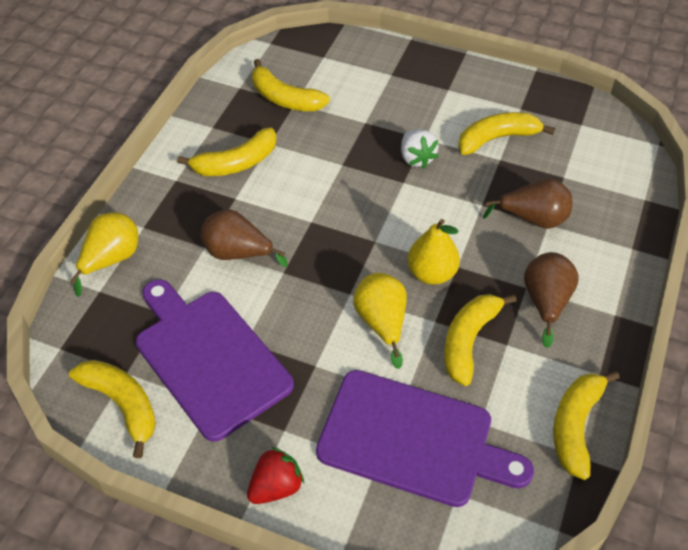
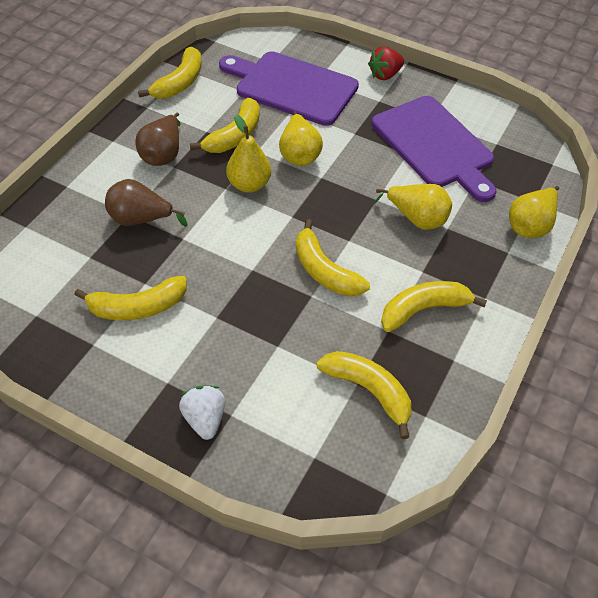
camera: 175 degrees left, 0 degrees up
yellow banana [69,360,156,458] -> yellow banana moved to [296,219,370,296]
brown pear [201,210,288,267] -> yellow pear [373,184,452,230]
white strawberry [401,129,439,169] -> white strawberry moved to [179,385,225,440]

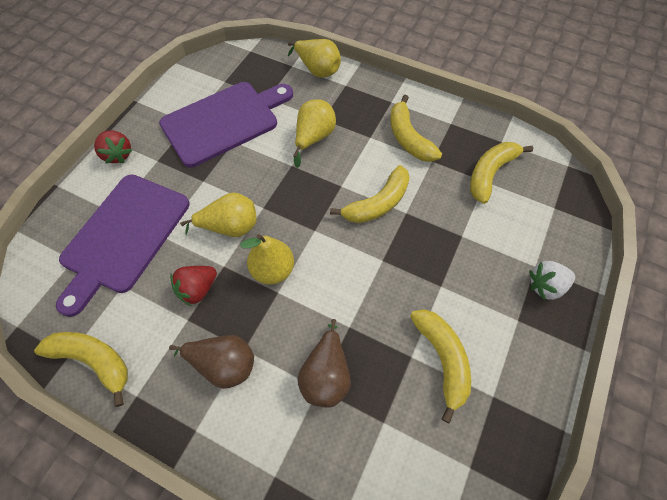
camera: 90 degrees left, 10 degrees up
yellow banana [190,98,260,153] -> red strawberry [170,266,217,306]

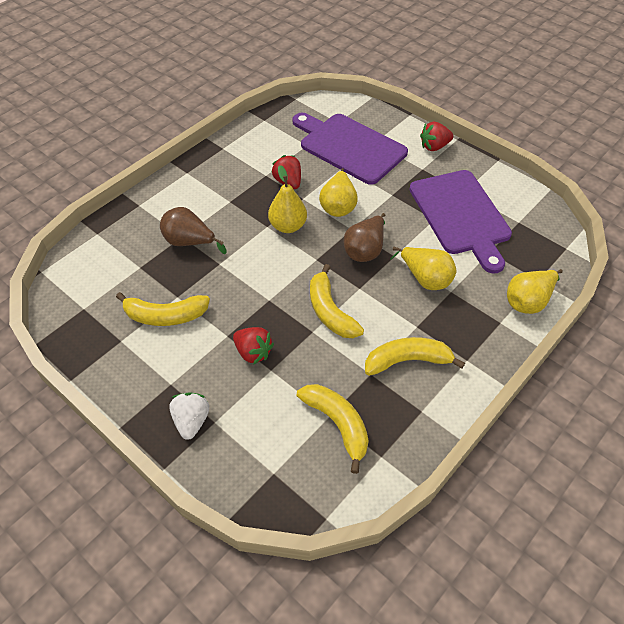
camera: 105 degrees right, 10 degrees down
yellow banana [34,332,128,407] -> none
brown pear [169,335,254,389] -> brown pear moved to [343,213,385,262]
none -> red strawberry [233,327,274,365]

